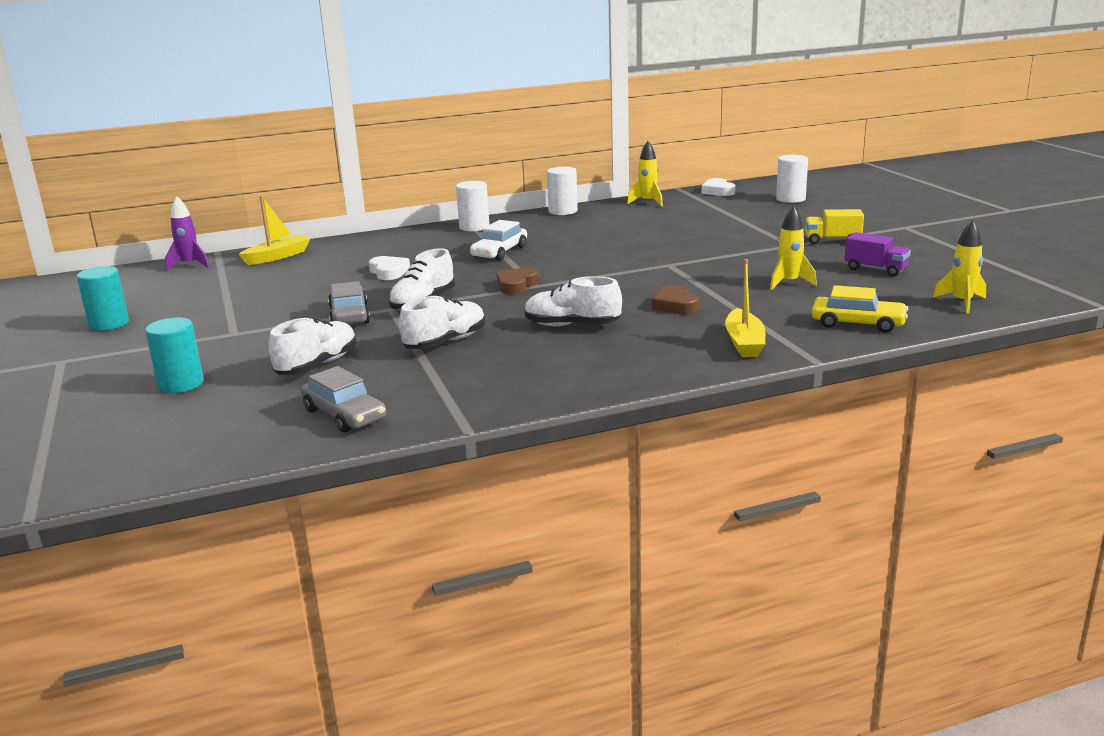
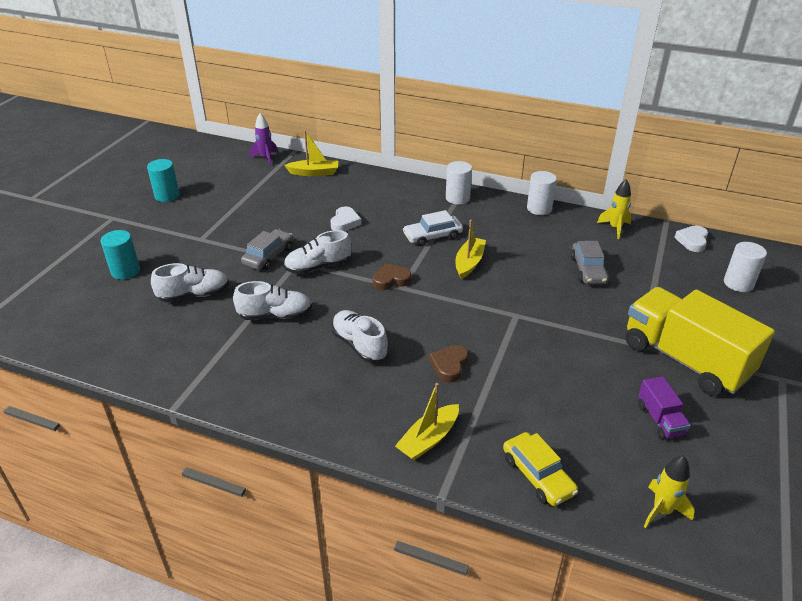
camera: 40 degrees right, 15 degrees up
grey car [301,366,386,432] -> grey car moved to [571,241,609,284]
yellow rocket [770,205,817,290] -> none
yellow truck [805,209,864,244] -> yellow truck [626,287,775,396], size x2.29
none -> yellow boat [455,220,486,279]

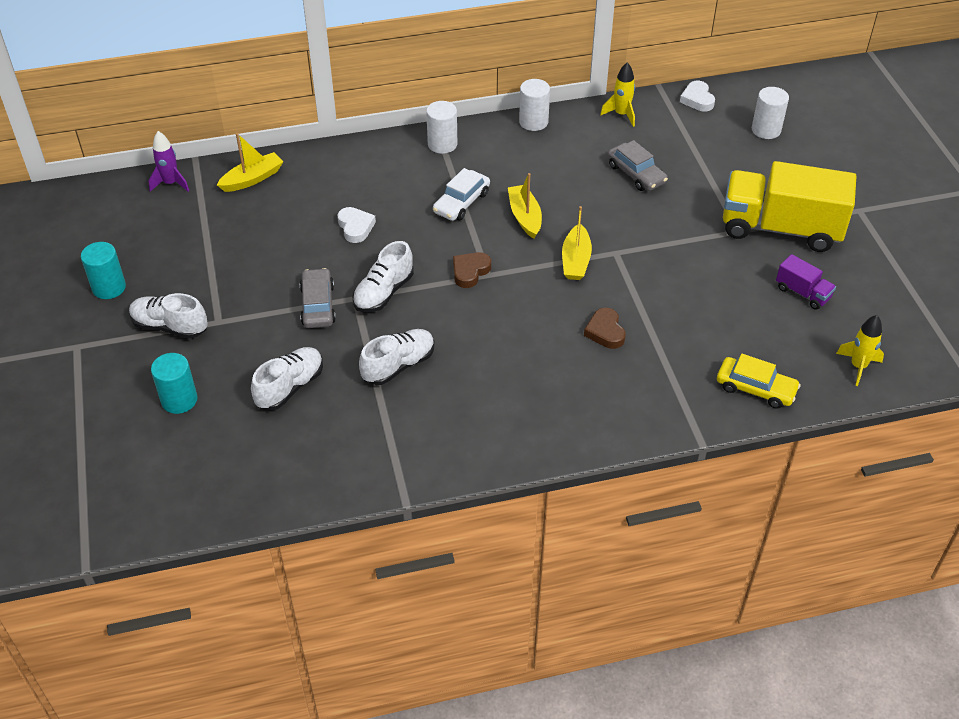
camera: 35 degrees left, 10 degrees up
white shoe [332,310,388,363] -> white shoe moved to [129,293,208,339]
yellow boat [395,383,459,460] -> yellow boat moved to [562,206,592,280]

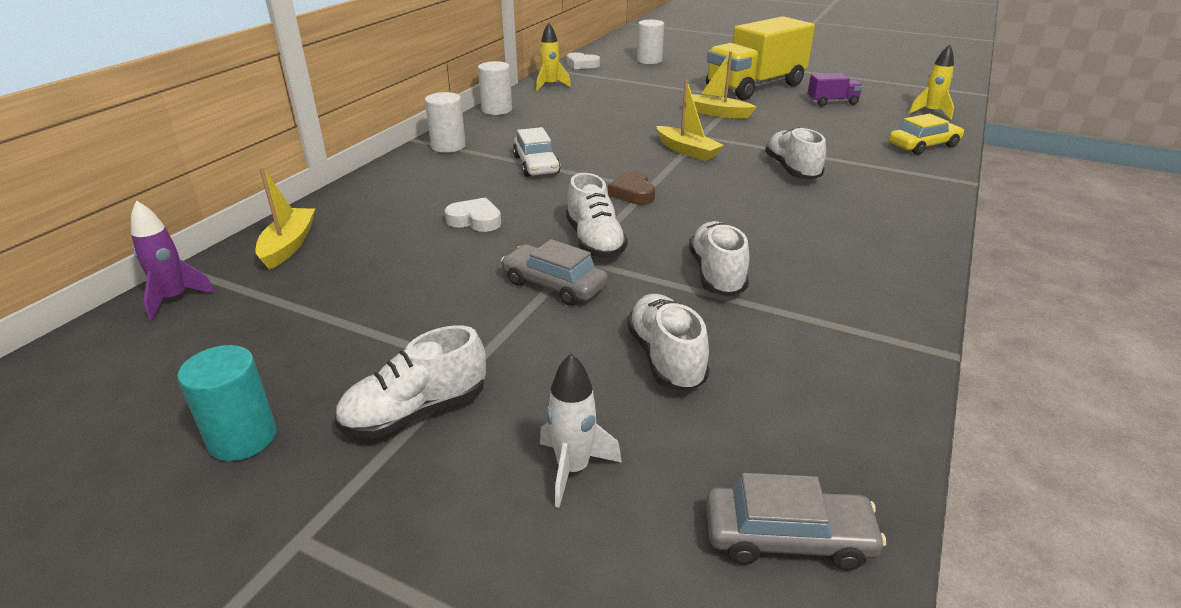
camera: 50 degrees left, 15 degrees down
turquoise cylinder [151,353,198,414] -> white rocket [540,354,622,508]
yellow boat [508,173,542,239] -> yellow boat moved to [692,51,756,119]
brown heart [584,308,626,349] -> white shoe [765,127,826,179]
grey car [607,140,668,191] -> grey car moved to [706,473,886,570]

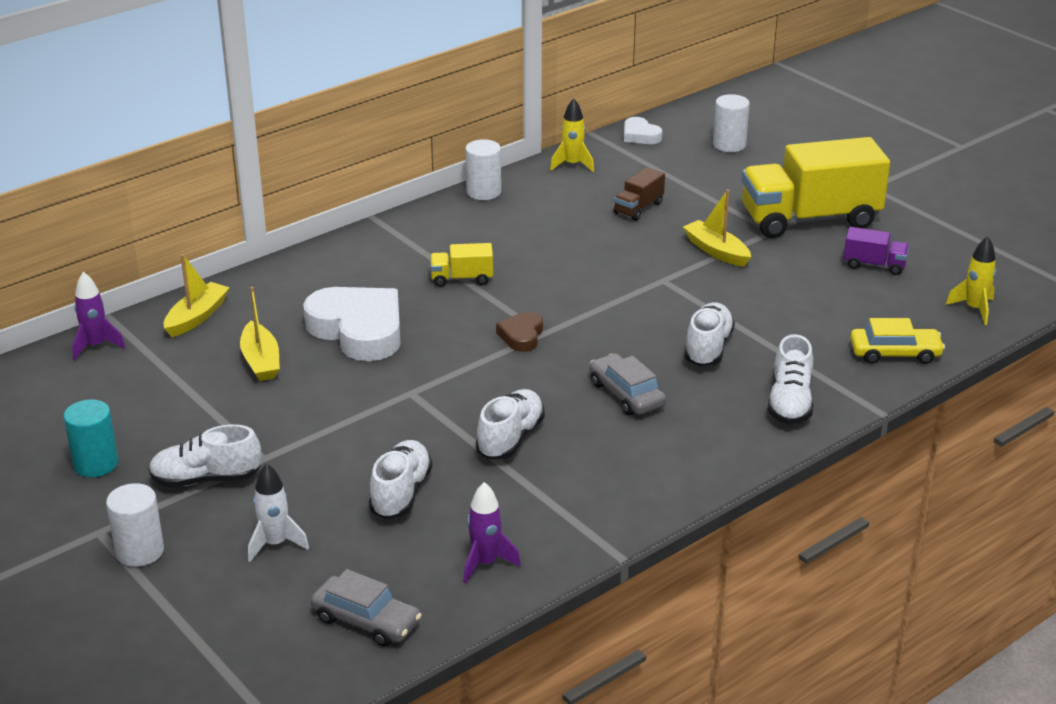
camera: 25 degrees right, 0 degrees up
white cylinder [425,92,466,153] -> white cylinder moved to [106,483,164,567]
white heart [445,197,501,232] -> white heart [303,287,401,361], size x2.07
grey car [501,239,608,306] -> grey car moved to [589,353,666,415]
white car [513,127,561,177] -> yellow truck [430,243,493,287]
white shoe [566,173,628,259] -> white shoe moved to [768,334,813,425]
yellow boat [656,80,724,161] -> yellow boat moved to [240,287,280,381]
none -> purple rocket [463,482,521,583]
none -> brown truck [614,167,665,221]

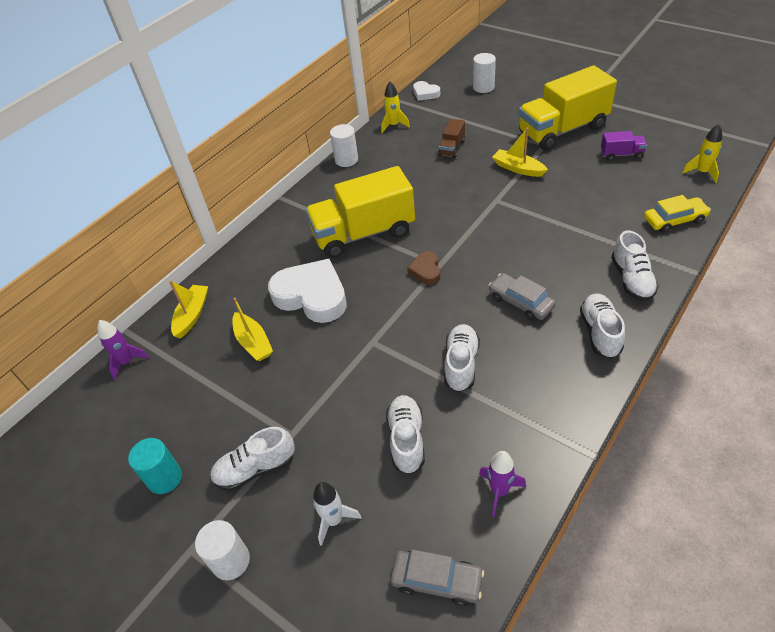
camera: 10 degrees left, 15 degrees up
yellow truck [430,243,493,287] -> yellow truck [305,166,415,258], size x2.29
white shoe [684,303,735,367] -> white shoe moved to [580,294,625,359]

